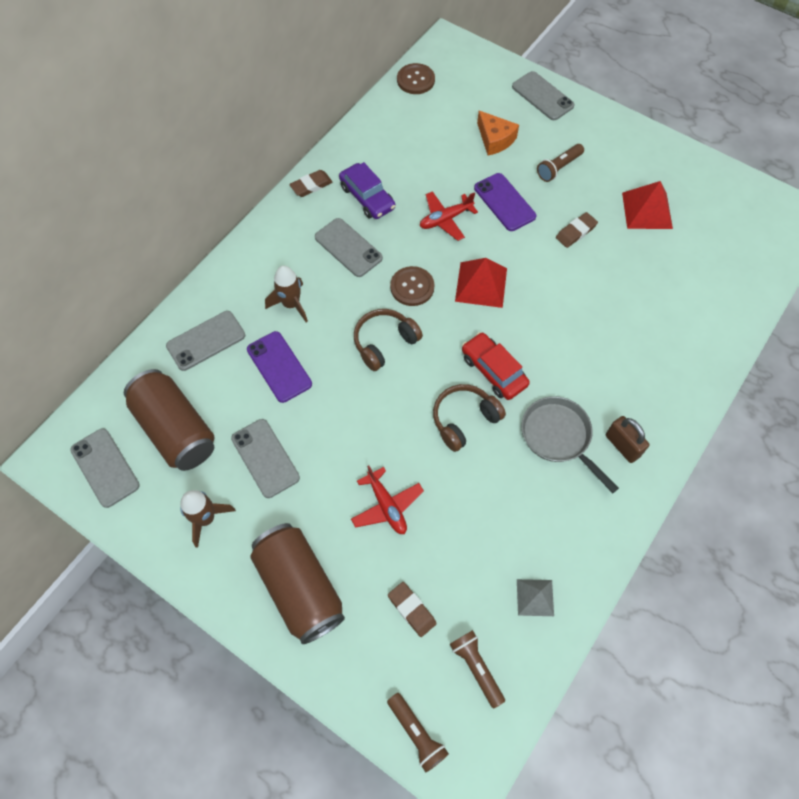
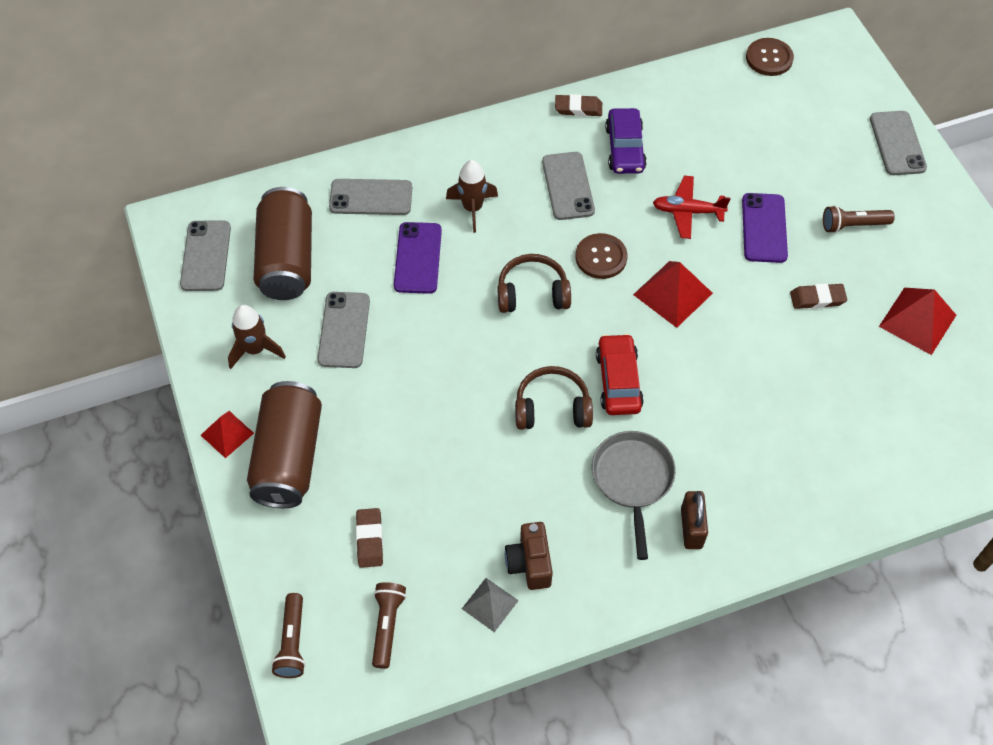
camera: 35 degrees right, 5 degrees down
red plane [351,465,424,534] -> none
orange cheese [477,111,519,156] -> none
none -> red pyramid [201,411,254,458]
none -> brown camera [505,522,553,590]

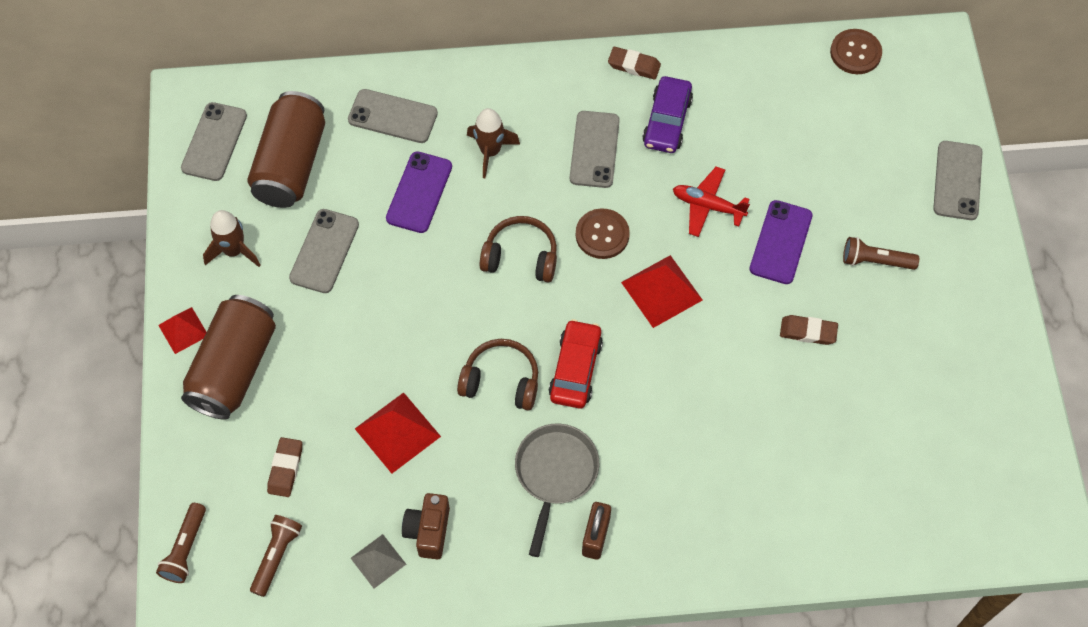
camera: 15 degrees right, 5 degrees up
red pyramid [879,288,956,355] -> red pyramid moved to [355,392,441,474]

